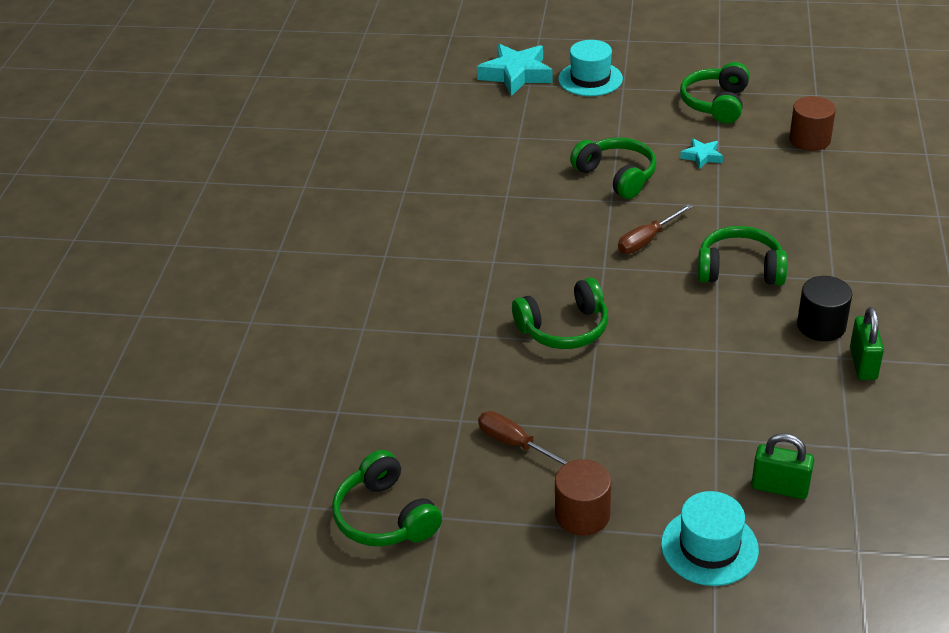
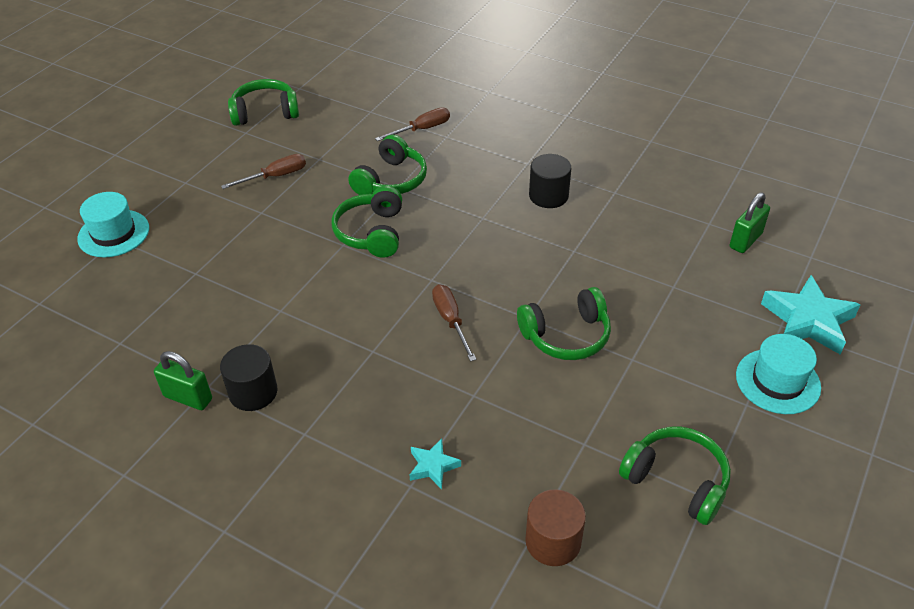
camera: 110 degrees right, 5 degrees up
brown cylinder [555,459,611,536] -> none
turquoise star [680,138,723,169] -> turquoise star moved to [410,439,461,489]
green headphones [697,226,787,285] -> green headphones moved to [348,135,427,195]
green padlock [751,433,814,499] -> green padlock moved to [730,193,770,253]
none -> brown screwdriver [375,108,450,141]
none -> black cylinder [529,154,571,208]

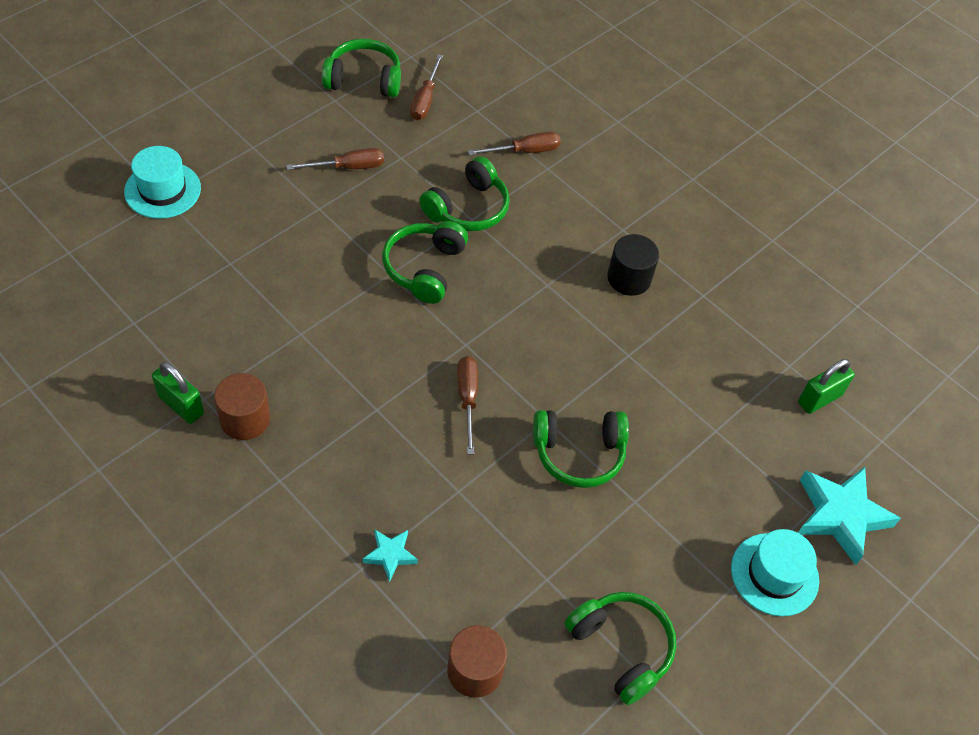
camera: 10 degrees right, 10 degrees up
black cylinder [220,344,278,411] -> brown cylinder [214,373,270,440]
none -> brown screwdriver [410,54,443,120]

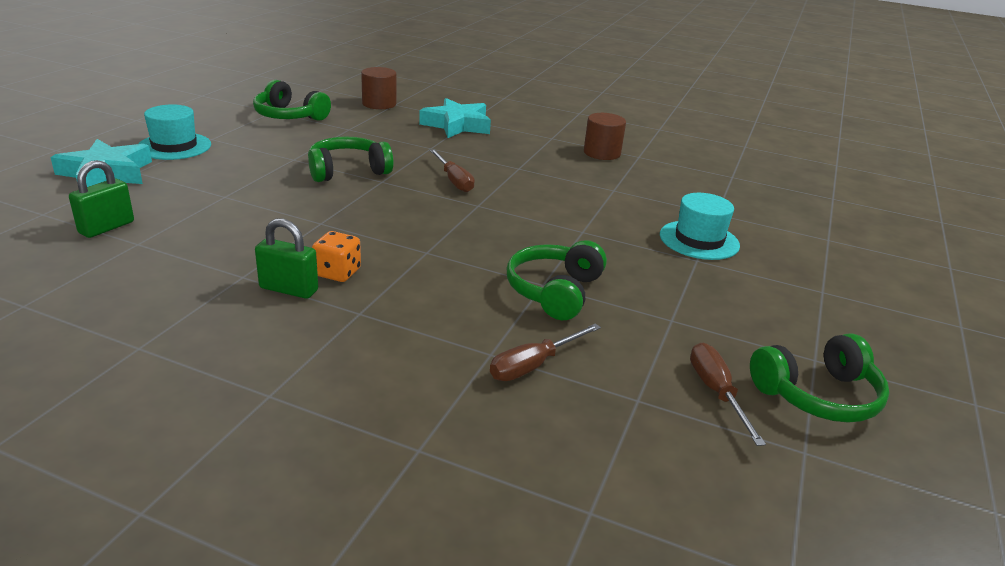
camera: 160 degrees right, 25 degrees down
turquoise hat [124,146,201,219] -> turquoise hat moved to [660,193,740,260]
green padlock [152,362,204,424] -> green padlock moved to [255,218,318,299]
brown screwdriver [286,148,384,170] -> none
turquoise star [363,529,418,582] -> turquoise star [419,98,491,138], size x1.96
green headphones [382,221,468,304] -> none
black cylinder [607,234,659,296] -> orange dice [312,231,361,282]

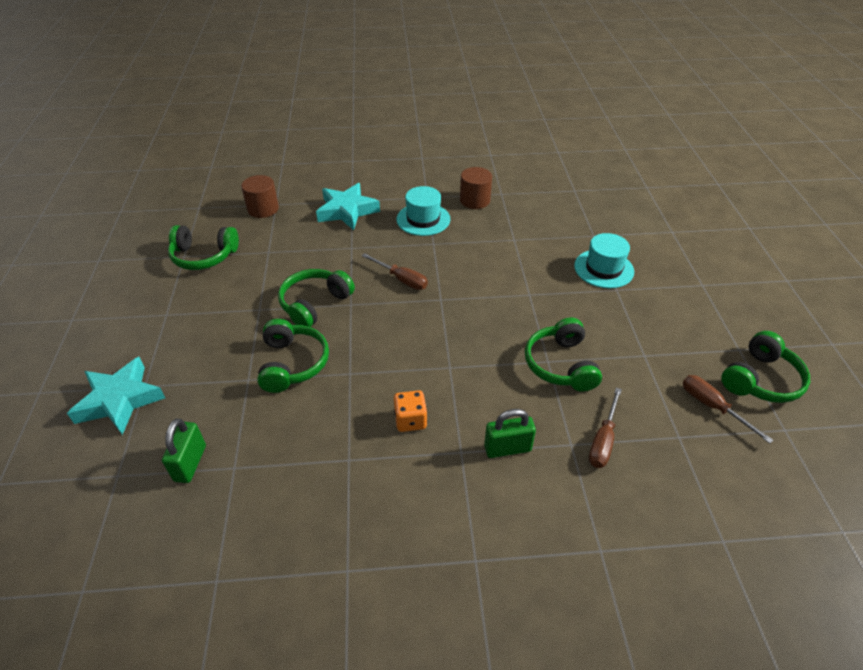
camera: 25 degrees left, 15 degrees up
turquoise hat [138,104,211,160] -> turquoise hat moved to [397,186,450,236]
green padlock [255,218,318,299] -> green padlock moved to [484,409,536,458]
none -> green headphones [257,319,329,393]

